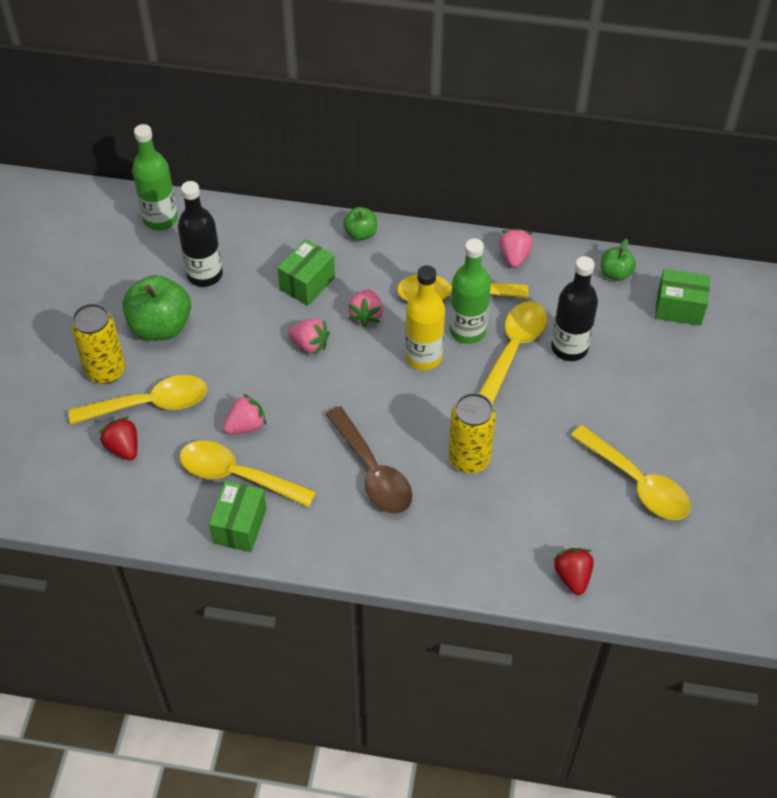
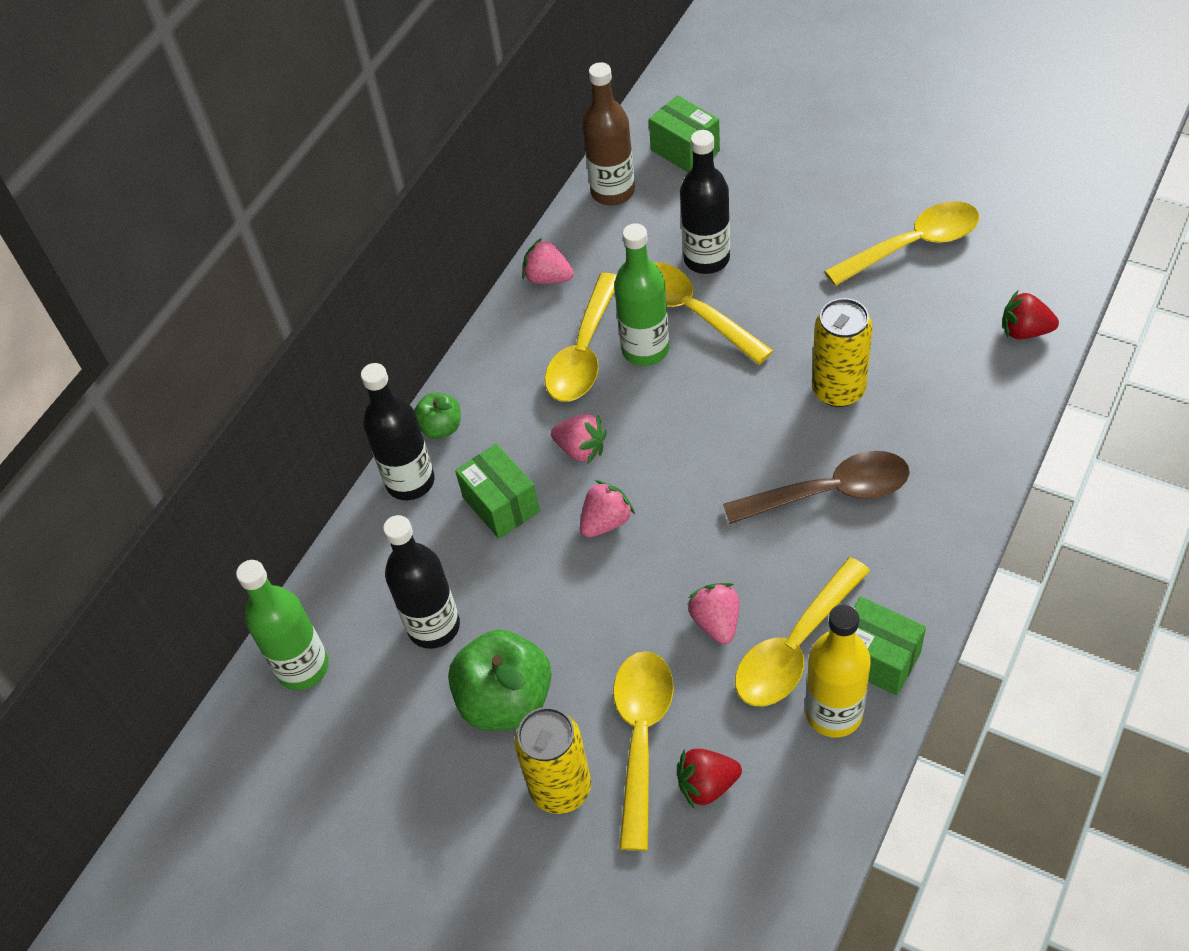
camera: 65 degrees left, 0 degrees up
yellow bottle [405,265,445,370] -> yellow bottle moved to [805,604,871,738]
green apple [601,239,636,281] -> brown bottle [582,62,635,205]
green box [655,269,710,326] -> green box turned 75 degrees counterclockwise [649,95,720,172]
none -> black bottle [361,363,435,500]

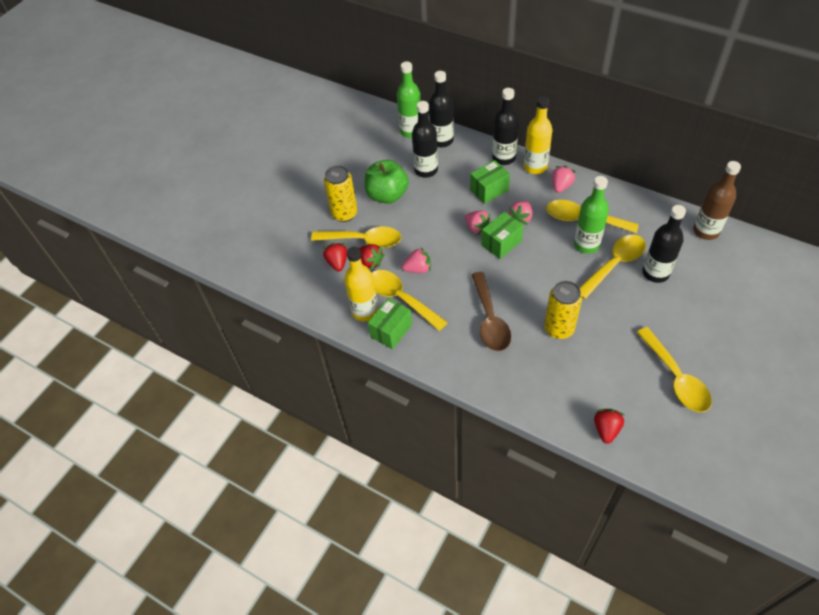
camera: 90 degrees right, 0 degrees up
green apple [414,392,461,439] -> yellow bottle [524,96,553,174]
pink strawberry [522,238,574,284] -> pink strawberry moved to [552,166,575,193]
green box [649,95,720,172] -> green box moved to [482,212,524,259]
none -> red strawberry [359,244,384,270]
none -> black bottle [429,71,454,148]

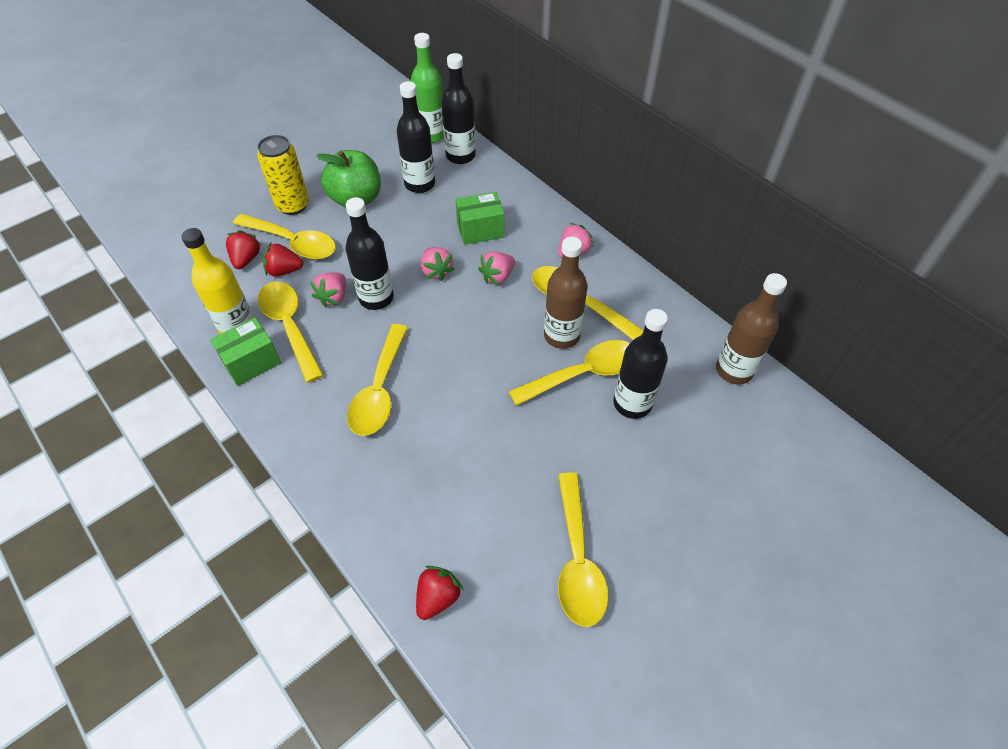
camera: 15 degrees right, 0 degrees up
red strawberry [359,244,384,270] -> red strawberry turned 120 degrees clockwise [262,243,303,277]
pink strawberry [402,247,431,273] -> pink strawberry turned 105 degrees clockwise [310,272,346,308]
brown spoon [471,272,511,351] -> yellow spoon [347,324,408,436]
green box [482,212,524,259] -> none
black bottle [492,88,519,165] -> black bottle moved to [345,197,394,310]
yellow bottle [524,96,553,174] -> none
yellow can [544,281,582,339] -> none
green bottle [574,176,609,254] -> brown bottle [544,237,588,349]

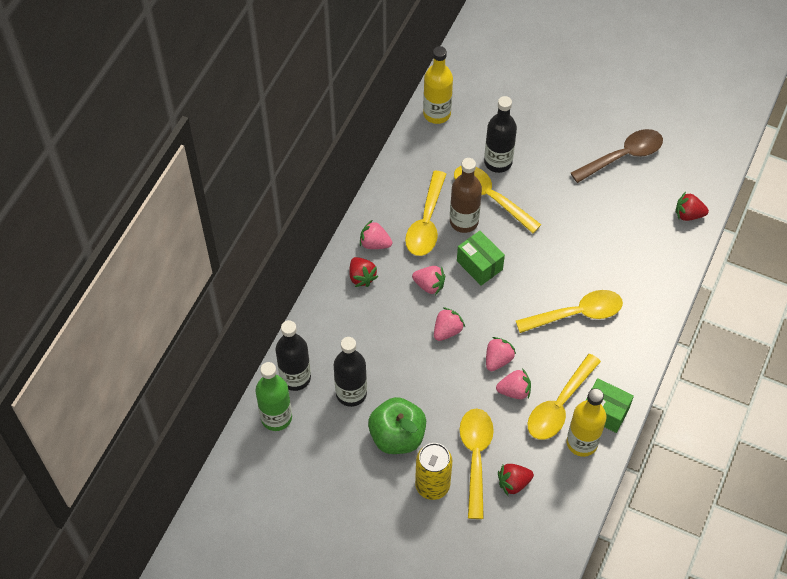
camera: 115 degrees left, 5 degrees up
red strawberry [262,243,303,277] -> red strawberry moved to [350,257,378,287]
black bottle [345,197,394,310] -> pink strawberry [486,337,516,371]
green box [455,192,504,245] -> green box moved to [457,231,505,286]
yellow spoon [558,472,608,627] -> brown spoon [571,129,663,183]
brown bottle [716,273,787,384] -> yellow bottle [423,46,453,124]

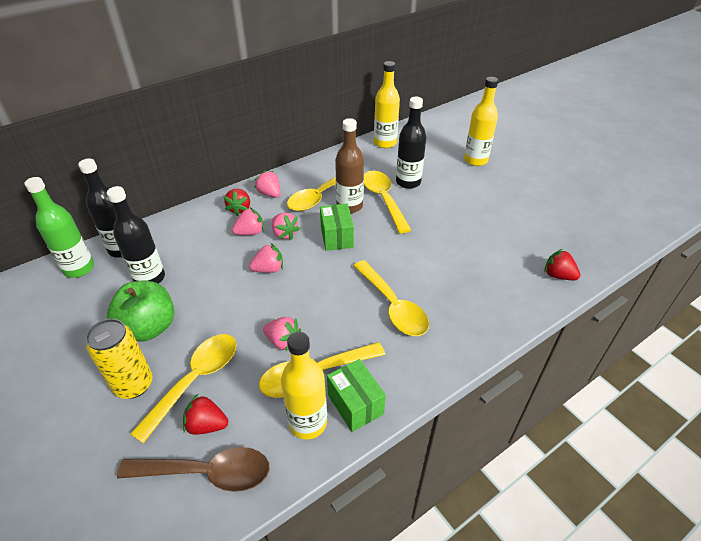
camera: 30 degrees right, 15 degrees down
pink strawberry [486,337,516,371] -> pink strawberry moved to [232,208,264,235]
yellow spoon [516,290,623,333] -> yellow spoon turned 45 degrees clockwise [353,260,429,336]
brown spoon [571,129,663,183] -> brown spoon moved to [117,447,270,492]
none -> yellow bottle [464,77,498,166]

